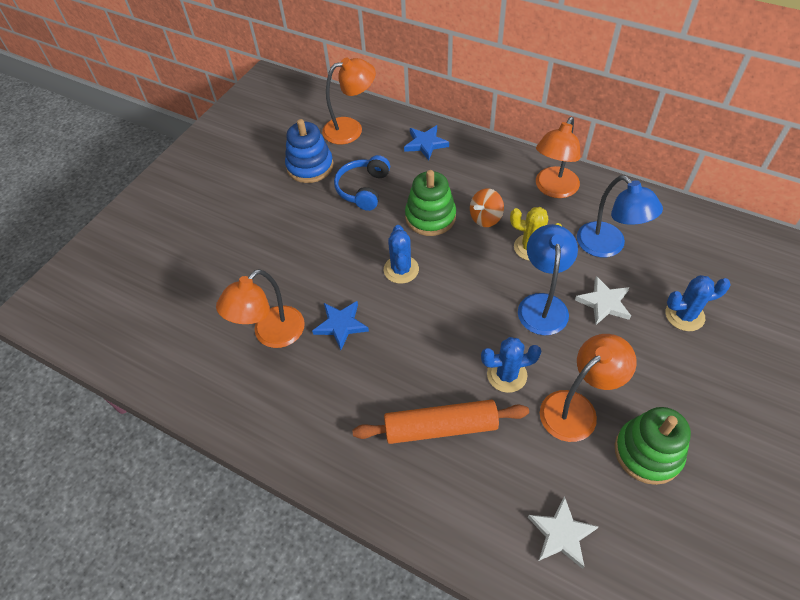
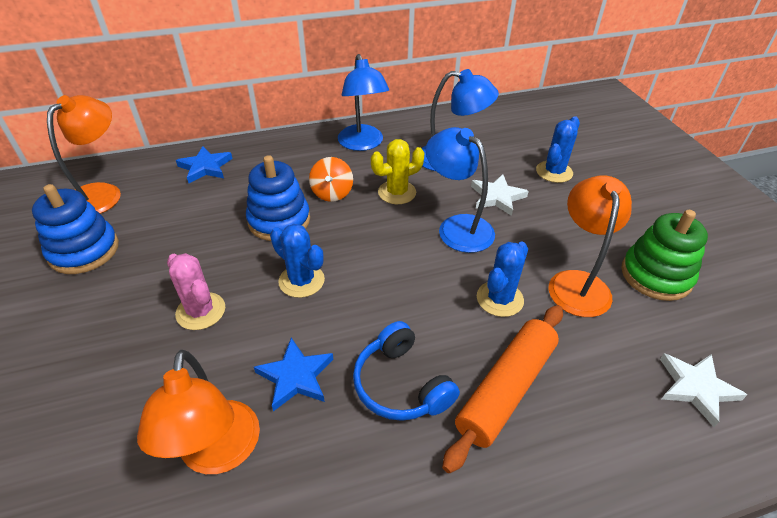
camera: 50 degrees left, 10 degrees down
blue headphones [334,155,390,211] -> blue headphones moved to [353,321,460,421]
green stacking toy [405,170,456,236] -> blue stacking toy [246,155,310,241]
orange lamp [536,117,581,198] -> blue lamp [338,54,389,151]
none -> pink cactus [167,253,225,330]

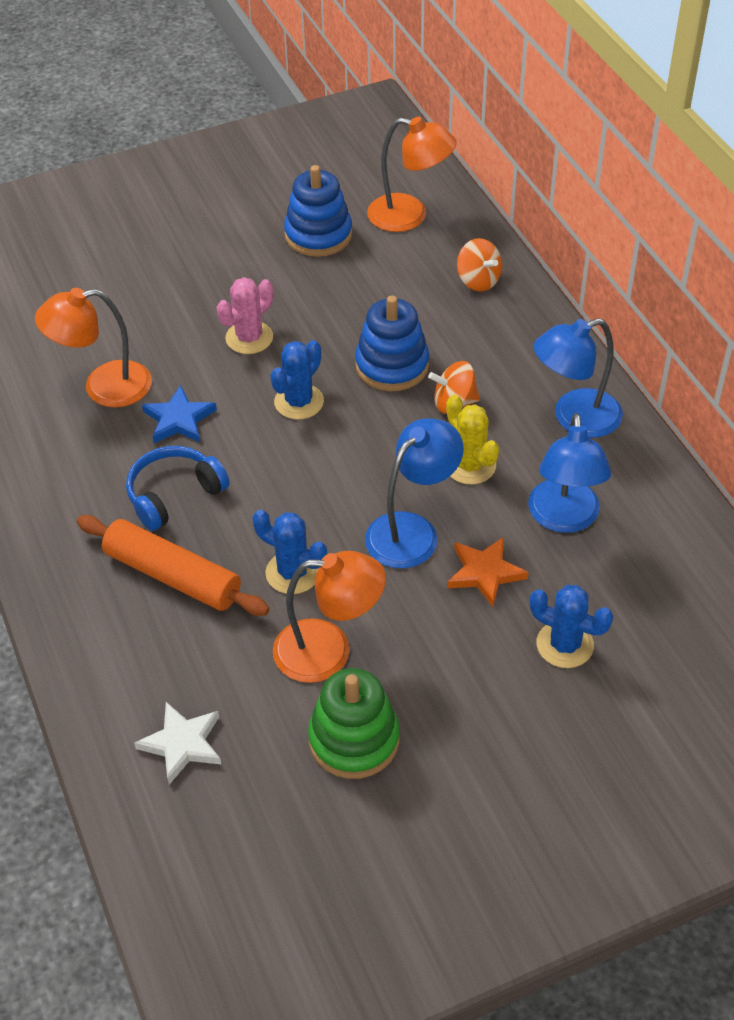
camera: 85 degrees right, 5 degrees up
blue star [176,146,233,183] -> orange spinning top [457,238,502,291]
white star [471,174,529,216] -> orange star [447,537,529,607]

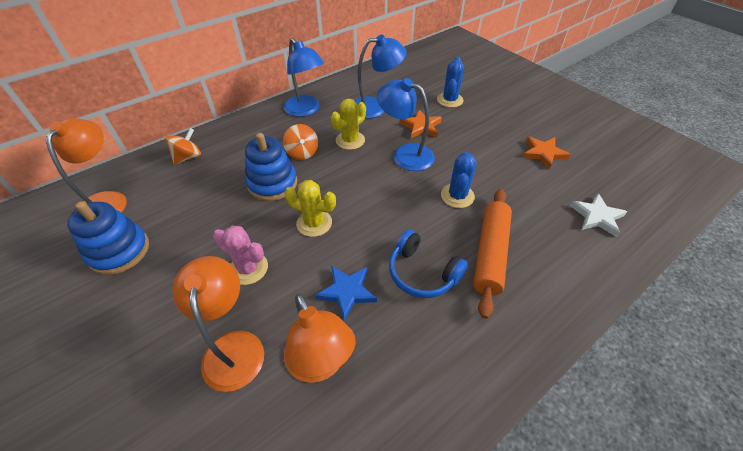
camera: 105 degrees left, 0 degrees up
blue cactus [270,340,324,420] -> yellow cactus [284,180,336,237]
orange lamp [273,551,386,683] -> orange lamp moved to [172,256,264,392]
green stacking toy [308,668,400,779] -> orange star [523,136,571,169]

